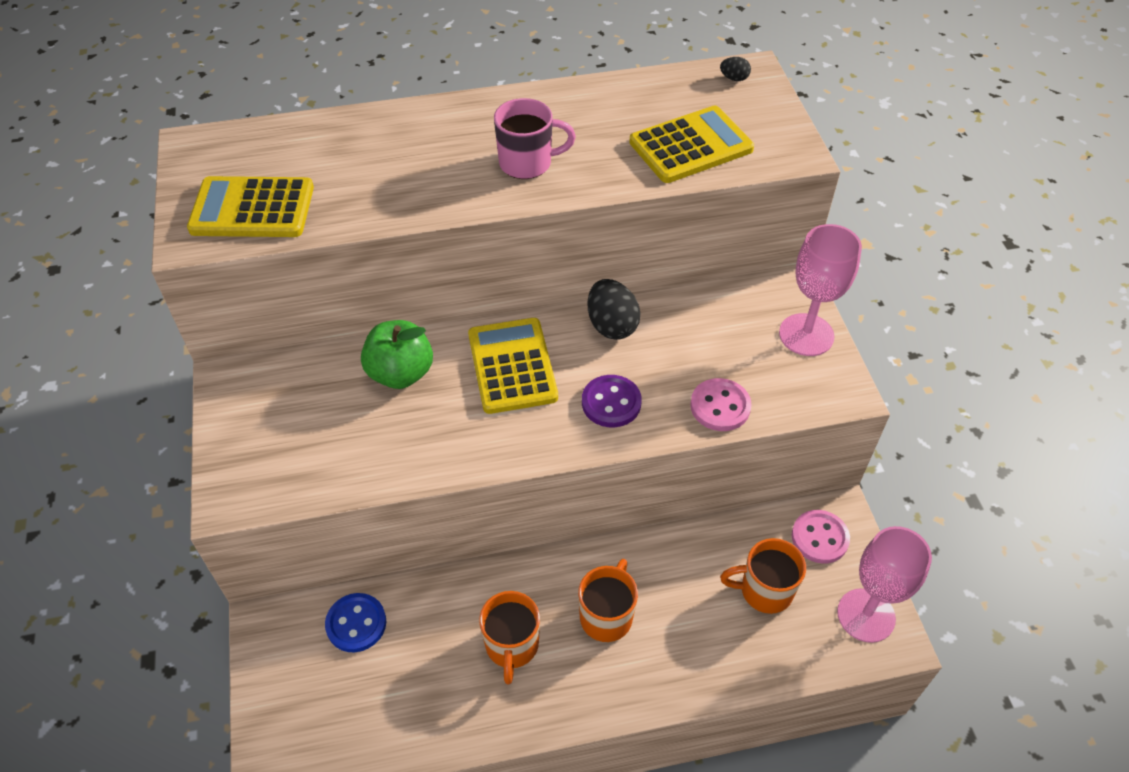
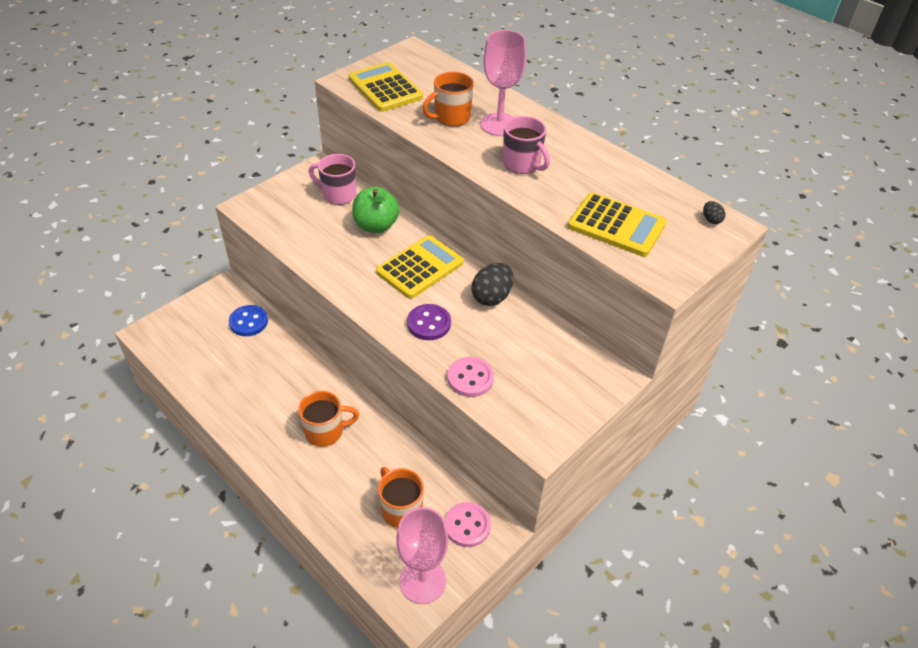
camera: 55 degrees right, 5 degrees down
orange mug [479,591,540,684] -> orange mug moved to [422,72,474,127]
pink goblet [779,224,862,356] -> pink goblet moved to [480,30,526,136]
none -> pink mug [309,154,356,205]

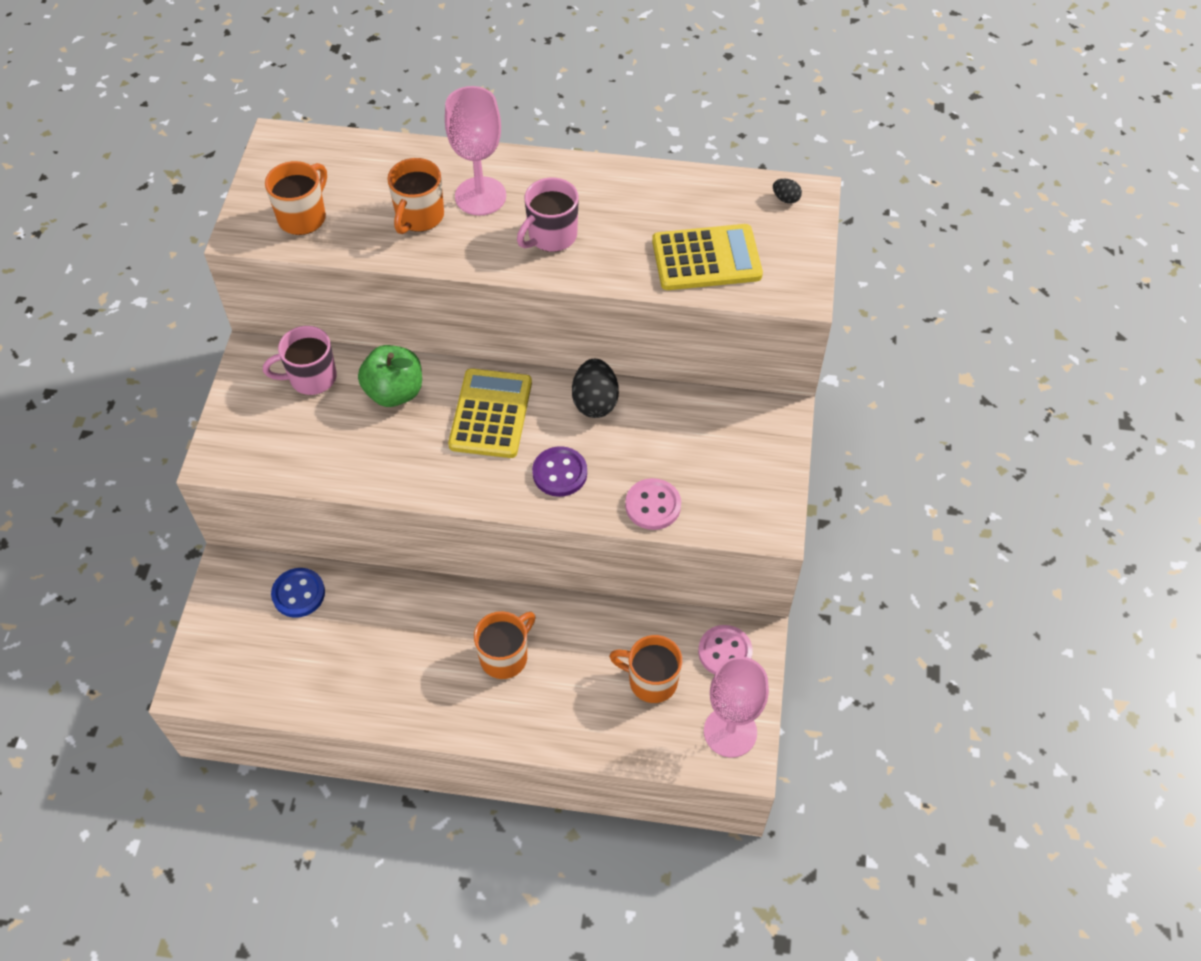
camera: 35 degrees left, 10 degrees up
yellow calculator [348,62,423,112] -> orange mug [265,161,327,235]
pink mug [503,116,550,174] -> pink mug turned 120 degrees clockwise [517,178,579,252]

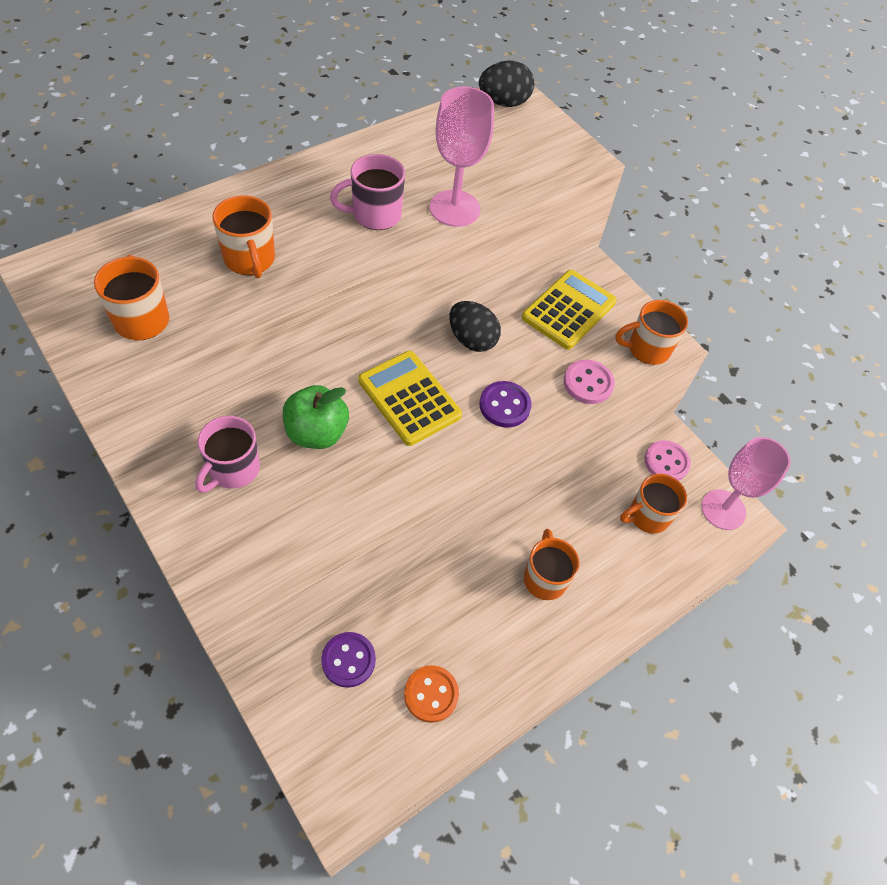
camera: 50 degrees left, 0 degrees up
blue button [271,568,325,618] -> purple button [321,632,376,688]
pink goblet [445,86,506,216] -> pink goblet moved to [430,86,494,227]
pink mug [517,178,579,252] -> pink mug turned 75 degrees clockwise [330,154,405,230]
yellow calculator [652,224,763,290] -> yellow calculator moved to [522,270,617,350]
black egg [773,179,802,204] -> black egg [479,60,534,107], size x2.07
none -> orange button [404,665,459,723]
none -> orange mug [615,300,688,365]

